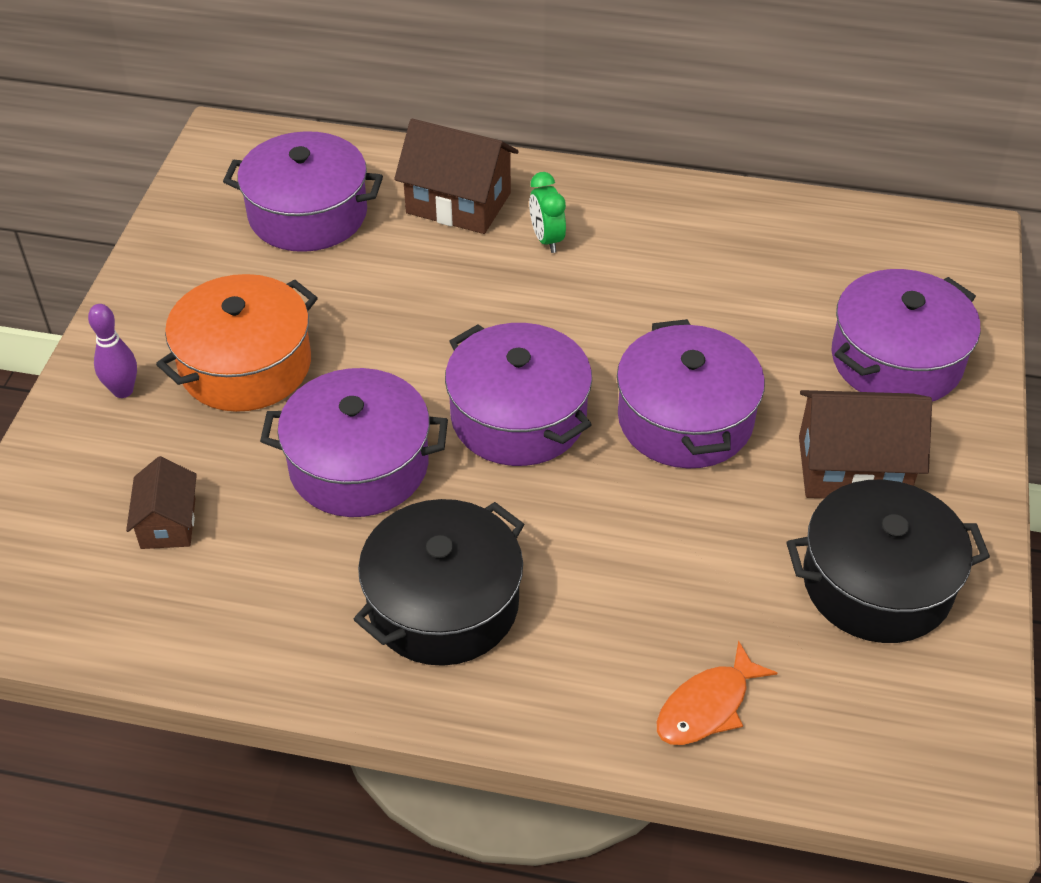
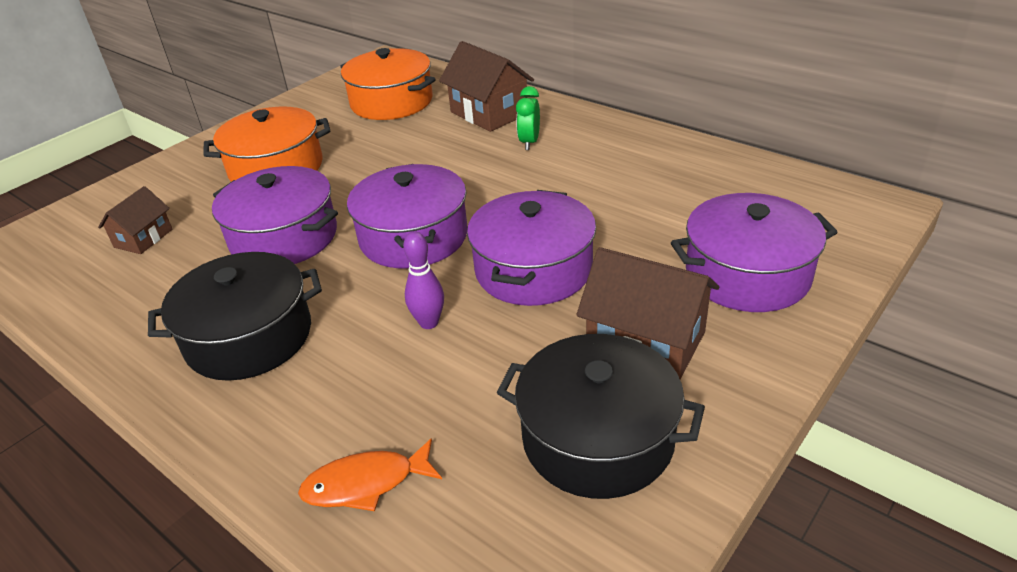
camera: 30 degrees right, 10 degrees down
purple bowling pin [88,304,137,398] -> purple bowling pin moved to [403,231,444,329]
purple pot [223,131,383,252] -> orange pot [340,48,436,120]

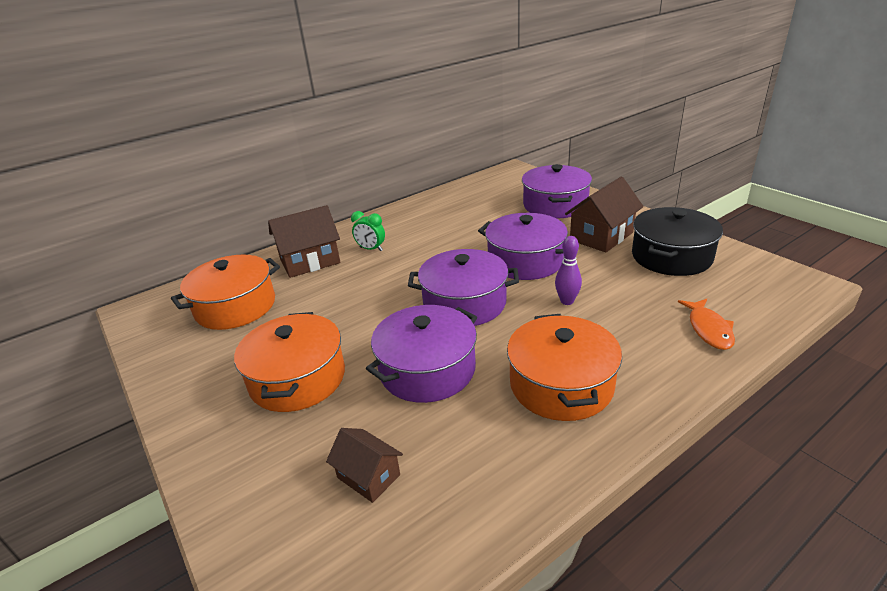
camera: 75 degrees left, 5 degrees down
black pot [148,252,322,381] -> orange pot [507,314,622,421]

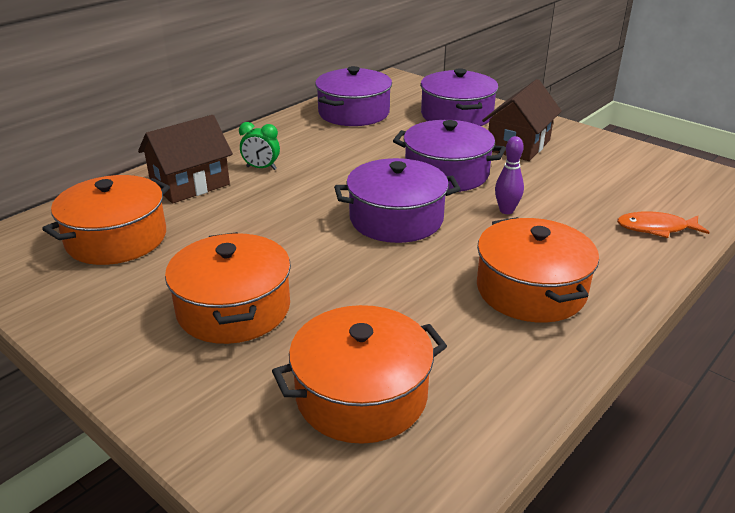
camera: 15 degrees left, 0 degrees up
brown house [326,428,403,503] -> orange pot [272,305,447,444]
purple pot [366,305,477,403] -> purple pot moved to [315,66,392,126]
black pot [632,207,723,276] -> none
orange fish [678,299,735,350] -> orange fish turned 105 degrees clockwise [617,211,710,238]

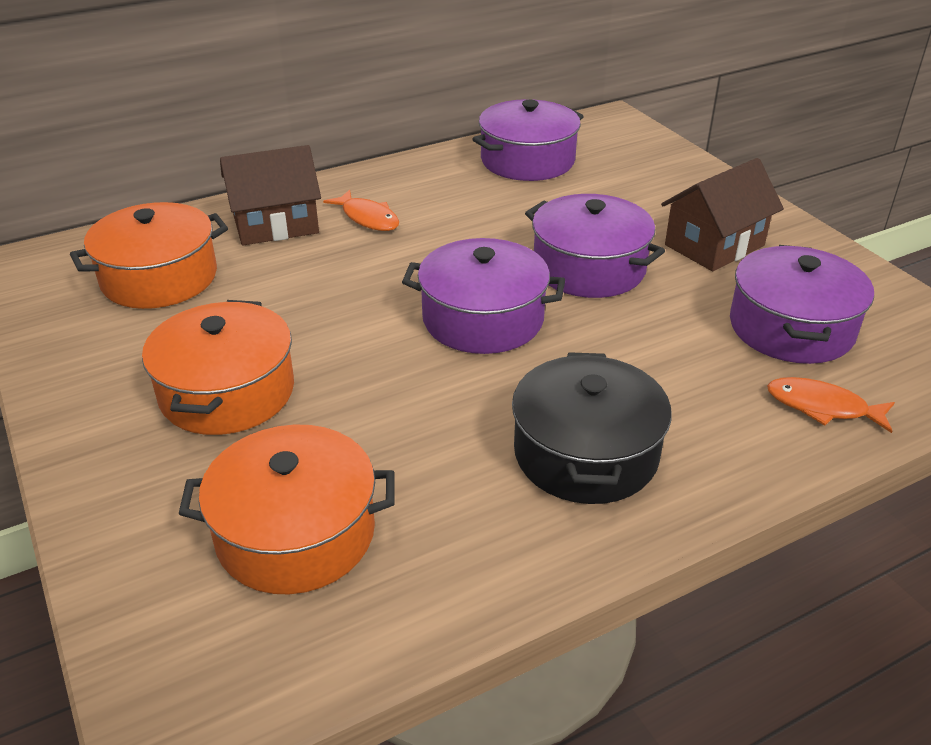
camera: 20 degrees right, 5 degrees up
green clock [239,122,280,170] -> orange fish [323,190,399,231]
purple pot [420,68,498,126] -> purple pot moved to [730,245,874,364]
orange pot [477,217,599,322] -> black pot [512,352,672,504]
purple bowling pin [495,136,524,214] -> none

